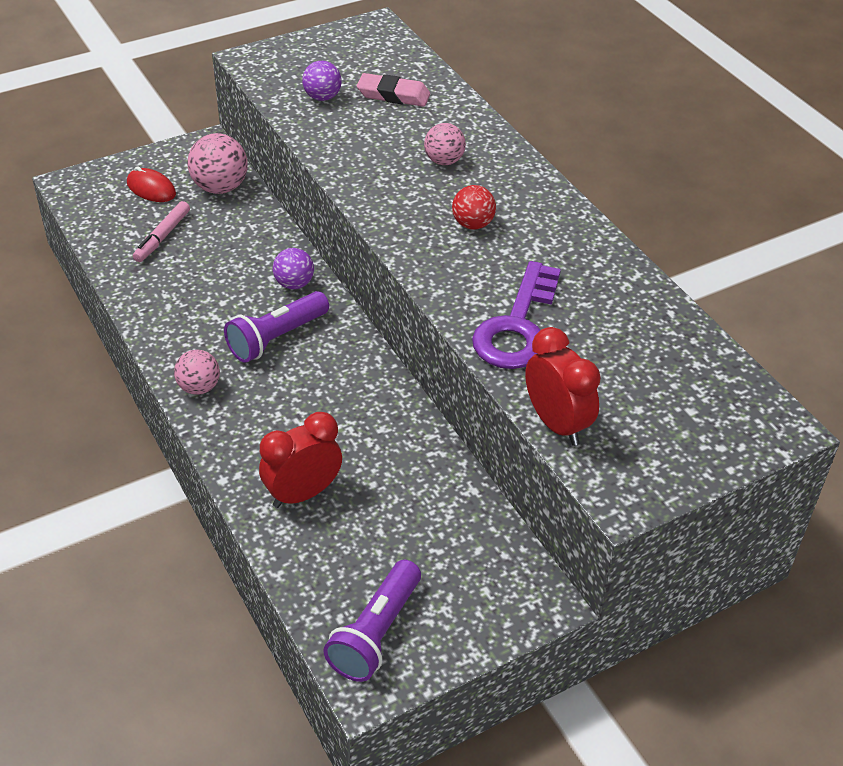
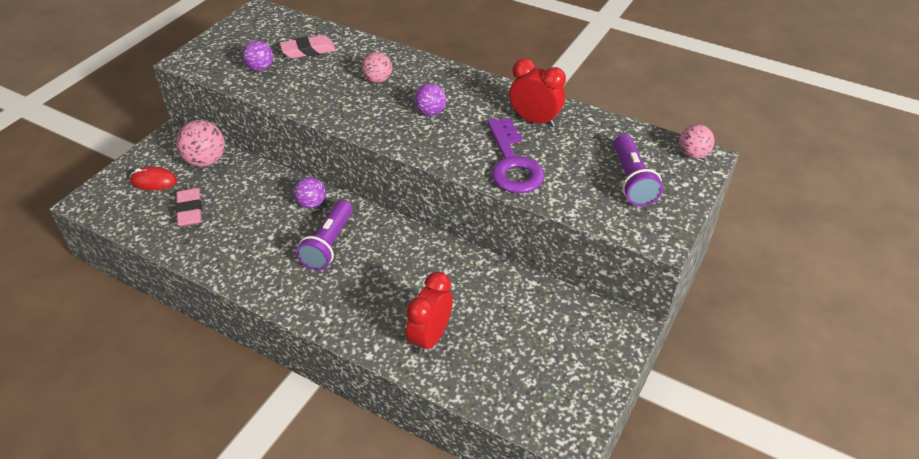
camera: 30 degrees left, 0 degrees up
pink marker [133,201,190,262] -> pink eraser [176,188,202,227]
pink ball [174,350,220,395] -> pink ball moved to [679,124,715,158]
purple flashlight [323,560,421,682] -> purple flashlight moved to [613,134,663,206]
red ball [452,185,496,230] -> purple ball [414,83,446,116]
red clock [525,327,601,446] -> red clock moved to [509,58,566,127]

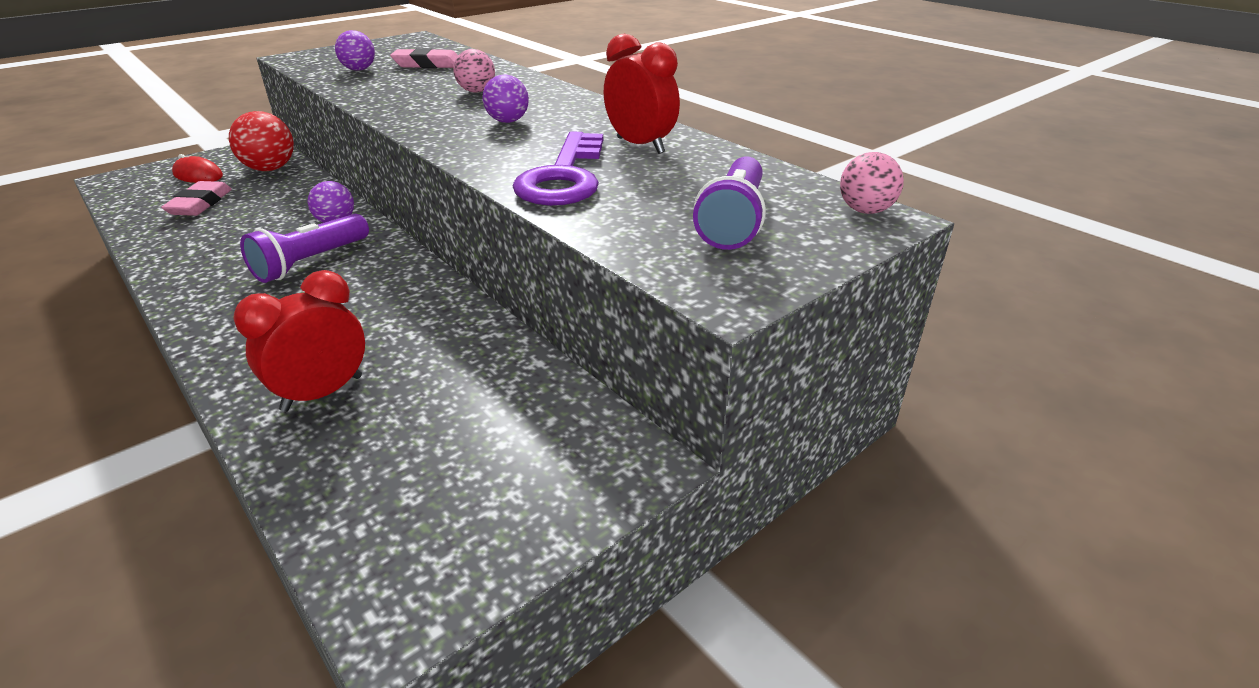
camera: 20 degrees right, 10 degrees down
pink ball [176,120,225,167] -> red ball [229,111,294,171]

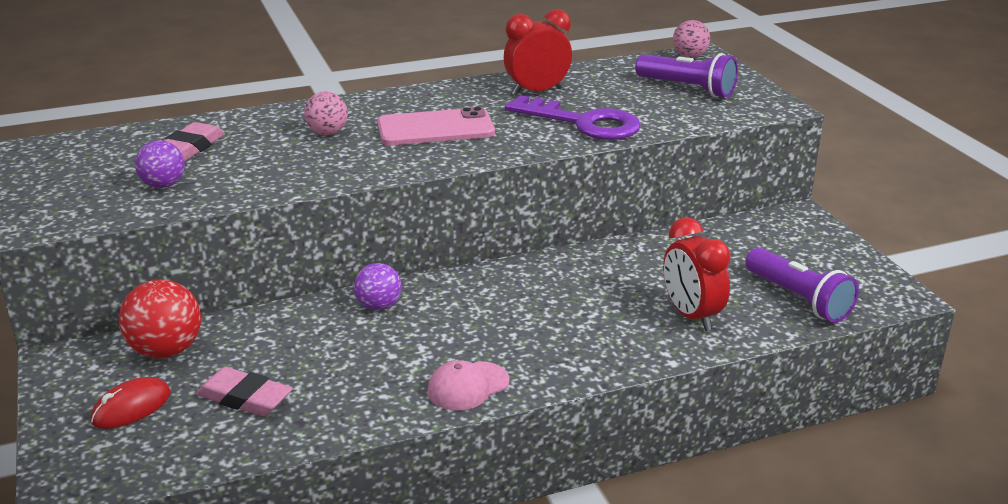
camera: 70 degrees left, 5 degrees down
purple flashlight [240,214,369,283] -> purple flashlight moved to [745,248,859,323]
purple ball [482,75,529,123] -> pink phone [377,107,495,145]
none -> pink cap [427,360,509,411]

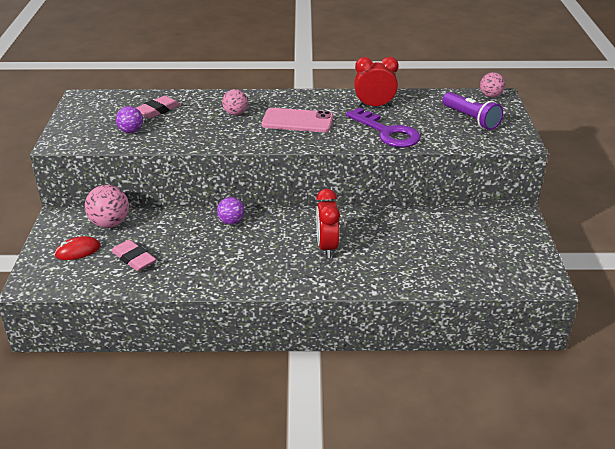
camera: 20 degrees right, 5 degrees up
red ball [119,279,201,359] -> pink ball [85,185,129,228]
pink cap [427,360,509,411] -> none
red clock [663,217,731,331] -> red clock moved to [316,189,340,258]
purple flashlight [745,248,859,323] -> none

